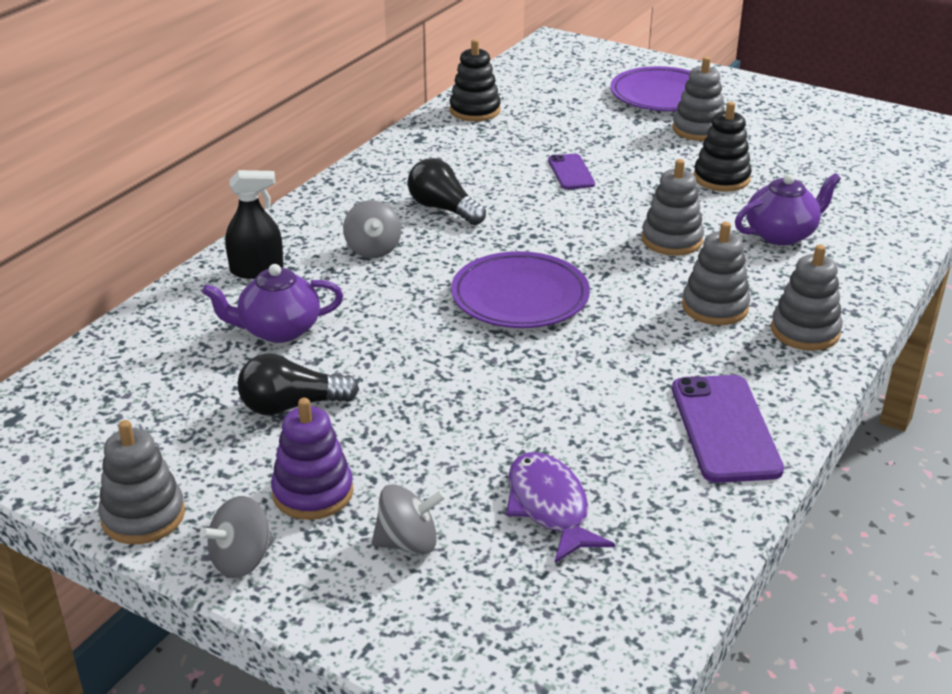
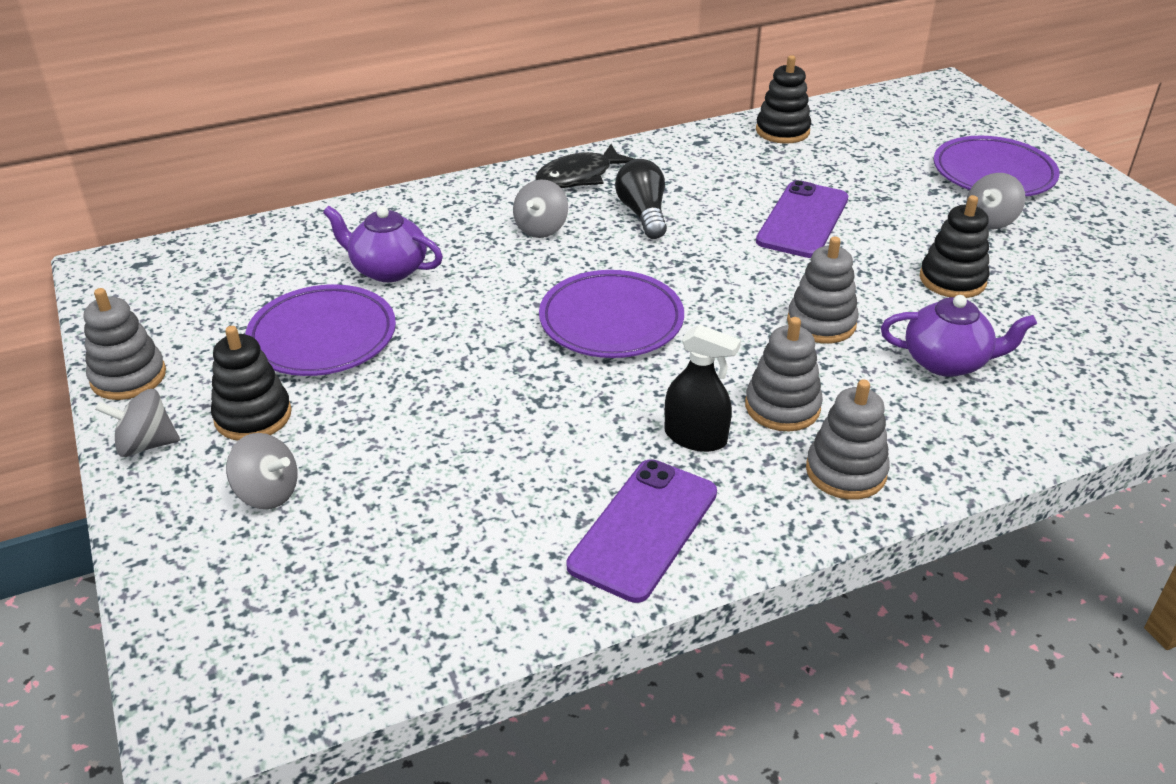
camera: 35 degrees right, 5 degrees up
black spray bottle [225,170,284,279] -> black spray bottle moved to [665,324,741,452]
black light bulb [238,354,359,416] -> purple plate [245,284,396,376]
purple stacking toy [271,398,353,520] -> black stacking toy [211,326,292,441]
purple fish [506,452,615,563] -> none
purple phone [548,154,595,189] -> purple phone [756,180,848,258], size x1.72
grey stacking toy [672,57,725,141] -> grey spinning top [966,173,1026,230]
none -> black fish [535,144,634,188]

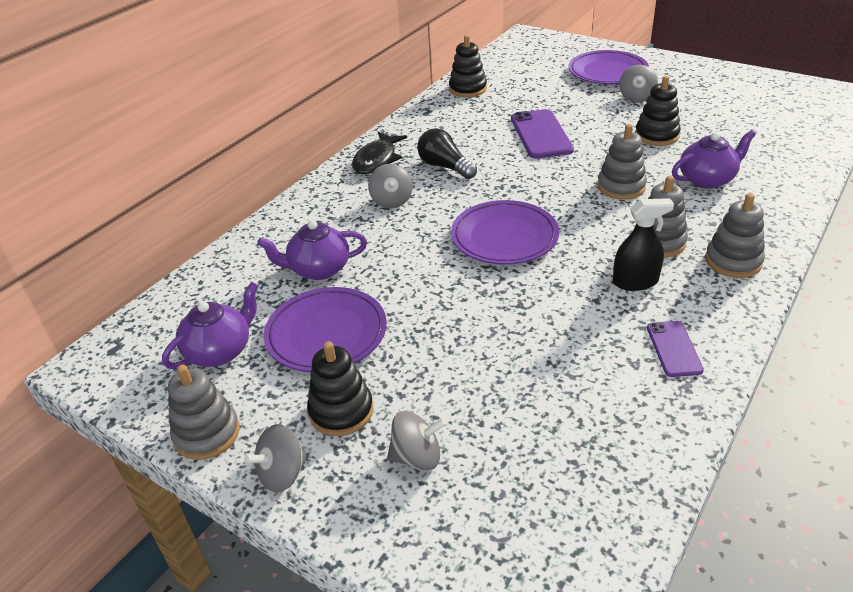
camera: 30 degrees left, 0 degrees up
purple phone [567,459,717,603] -> purple phone [647,321,704,377], size x0.58
none -> purple teapot [162,282,258,369]

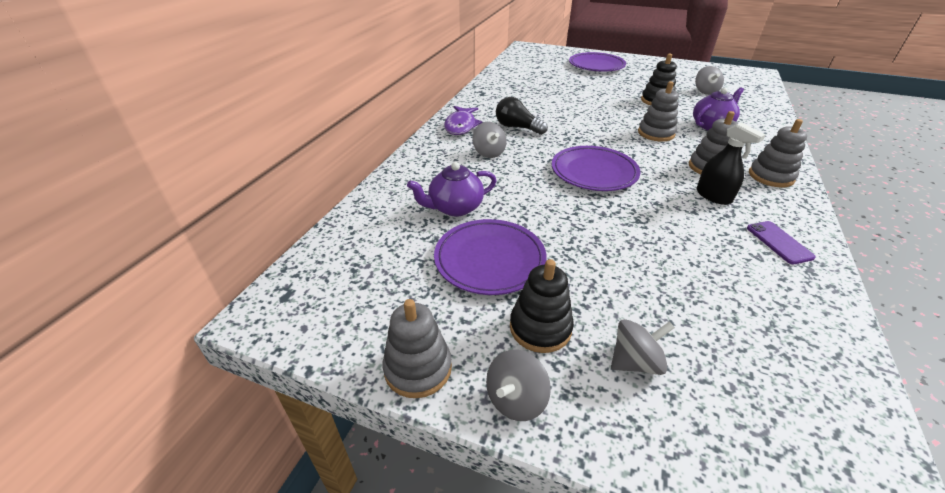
camera: 15 degrees left, 0 degrees up
purple teapot [162,282,258,369] -> none
black fish [352,132,407,174] -> purple fish [444,106,482,135]
black stacking toy [449,35,487,97] -> none
purple phone [511,109,574,159] -> none
black spray bottle [613,198,674,291] -> black spray bottle turned 75 degrees clockwise [696,122,766,205]
grey spinning top [619,65,658,103] -> grey spinning top moved to [695,66,724,95]

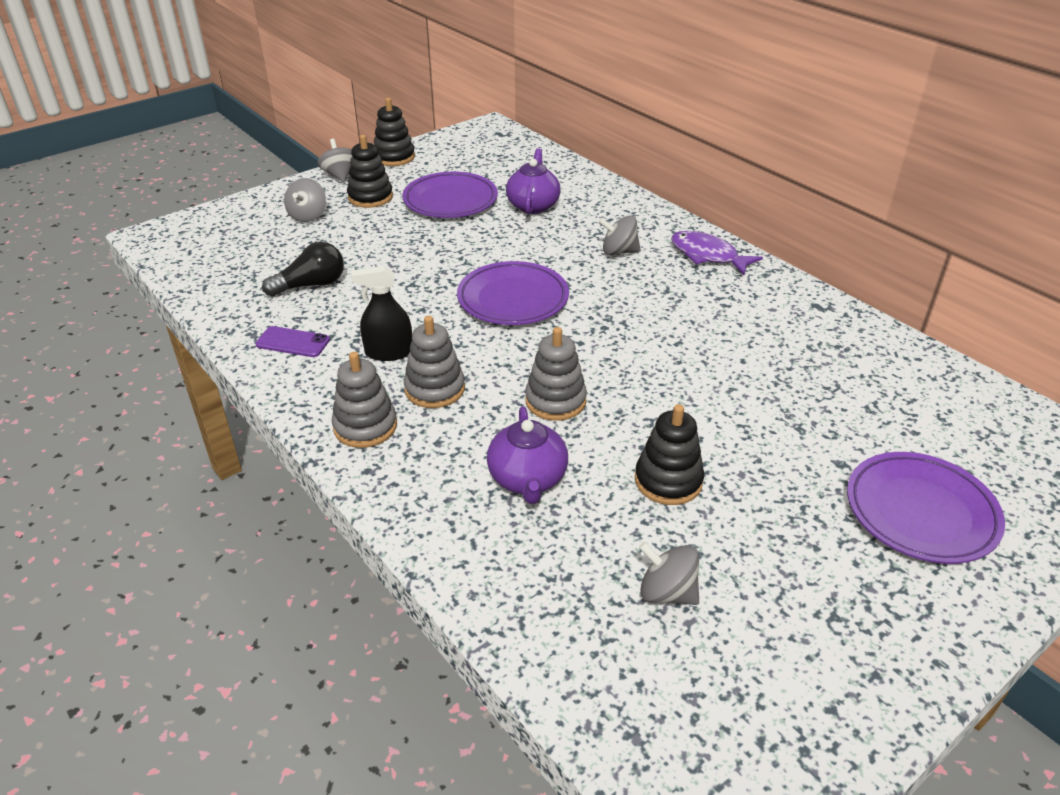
camera: 120 degrees right, 0 degrees up
grey stacking toy [383,299,452,398] -> black stacking toy [374,98,415,166]
black light bulb [496,97,548,135] -> black light bulb moved to [262,242,344,297]

